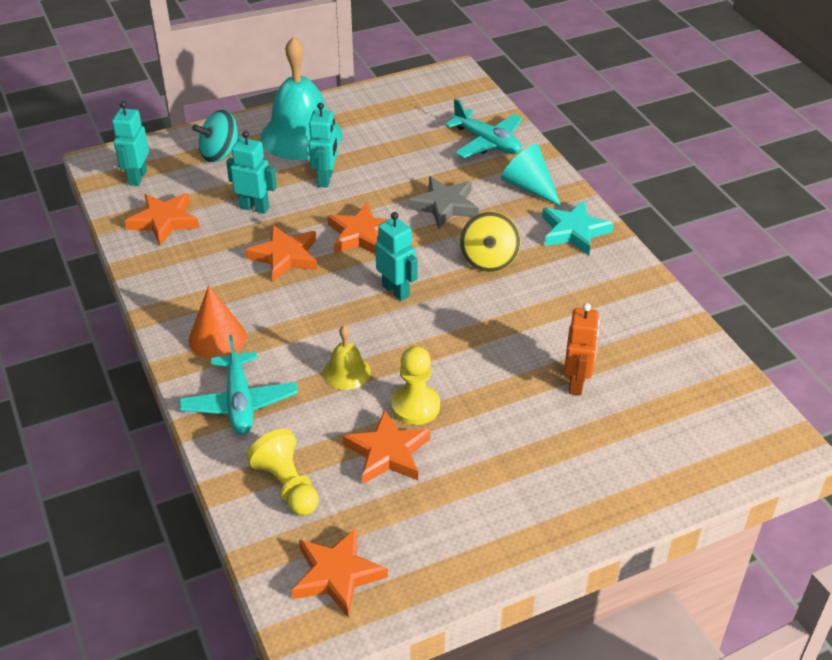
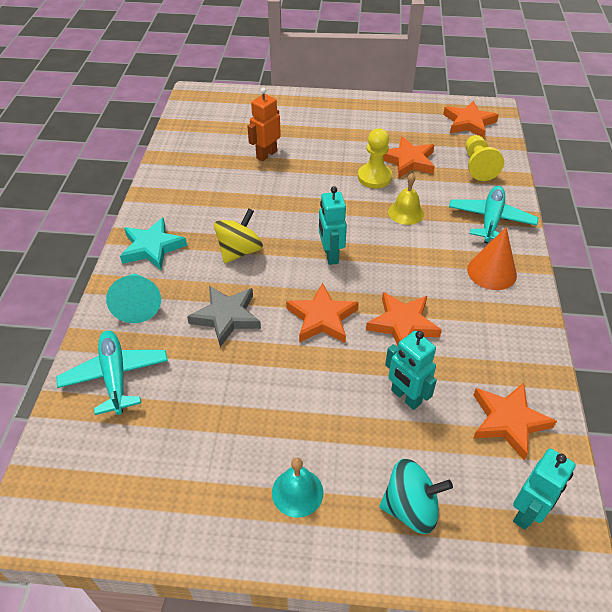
camera: 150 degrees left, 5 degrees up
turquoise bell [260,37,342,160] -> turquoise bell [272,458,324,518], size x0.47
turquoise robot [309,103,338,188] -> none

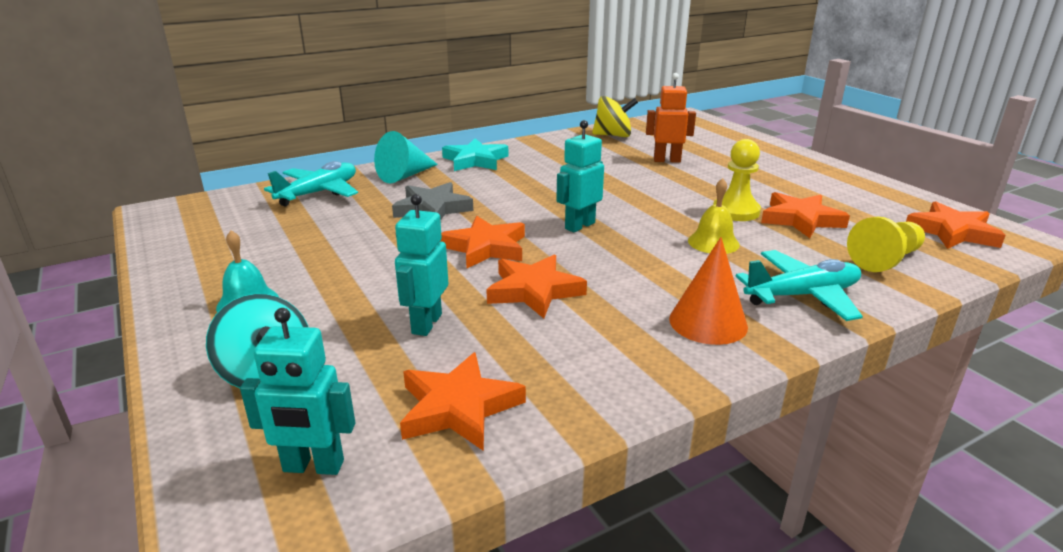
camera: 55 degrees right, 20 degrees down
yellow spinning top [214,208,263,263] -> yellow spinning top moved to [592,96,638,137]

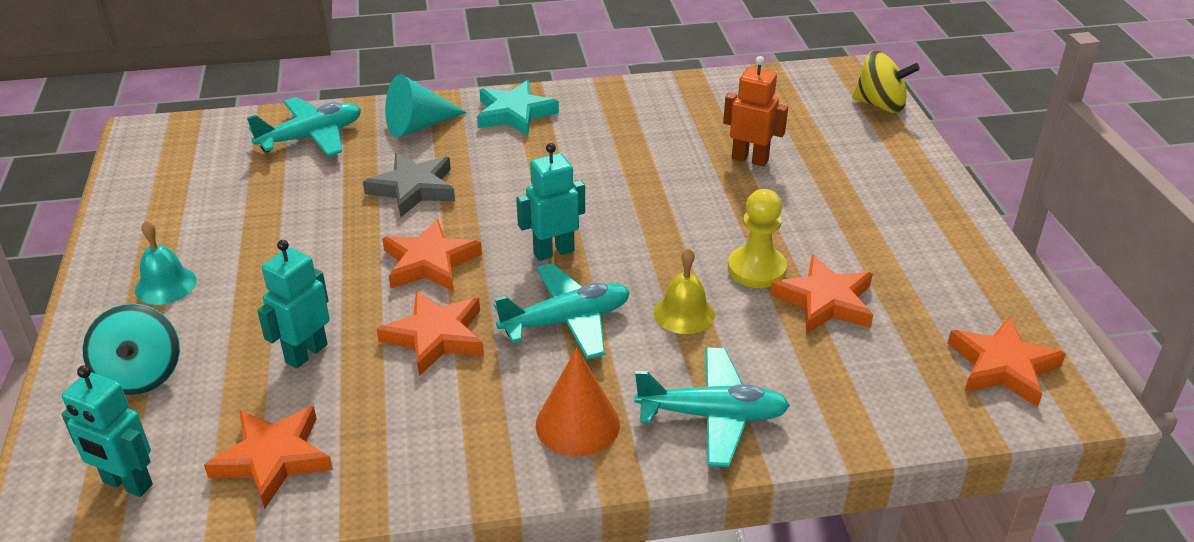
camera: 20 degrees right, 10 degrees up
yellow spinning top [592,96,638,137] -> yellow spinning top moved to [852,51,920,113]
yellow pawn [847,217,925,272] -> none
none -> turquoise plane [494,263,630,359]

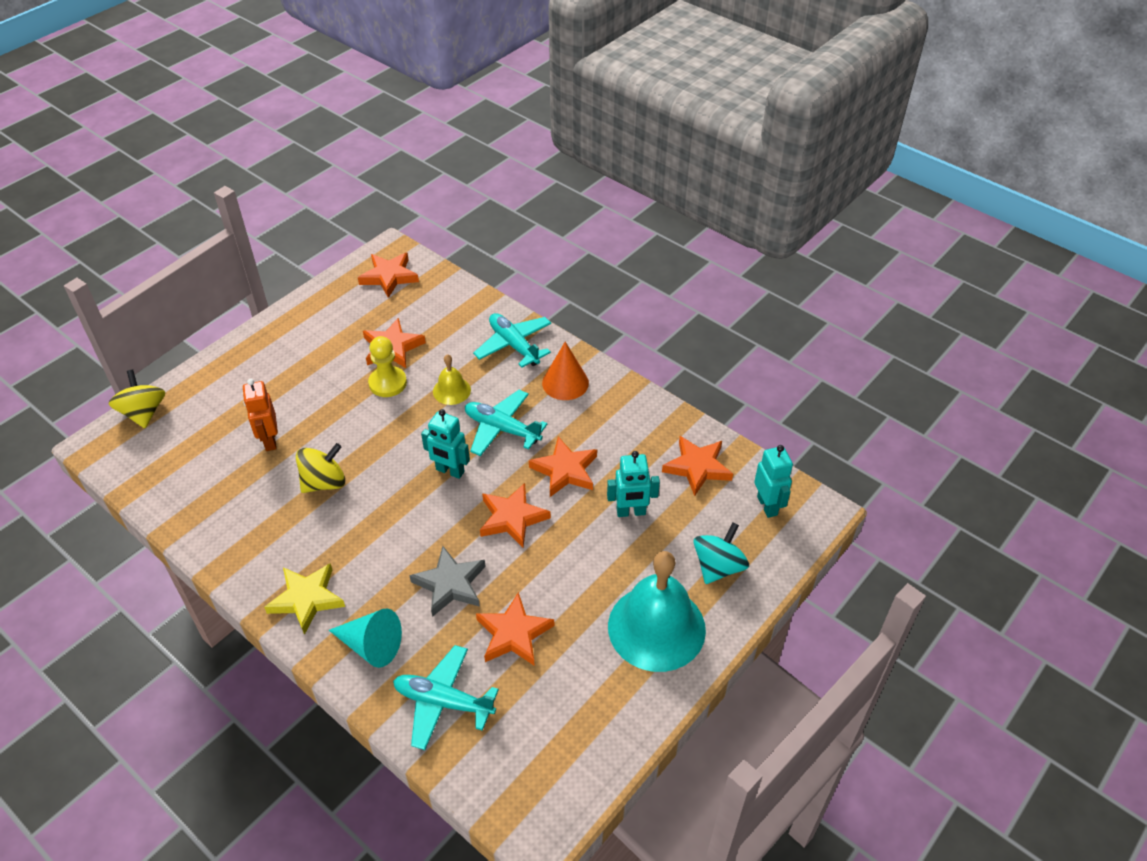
camera: 130 degrees left, 10 degrees up
turquoise bell [135,220,197,305] -> turquoise bell [608,551,706,672], size x2.14
turquoise star [477,80,559,136] -> yellow star [264,563,345,635]
none -> yellow spinning top [296,443,345,493]
none -> orange star [476,592,554,666]

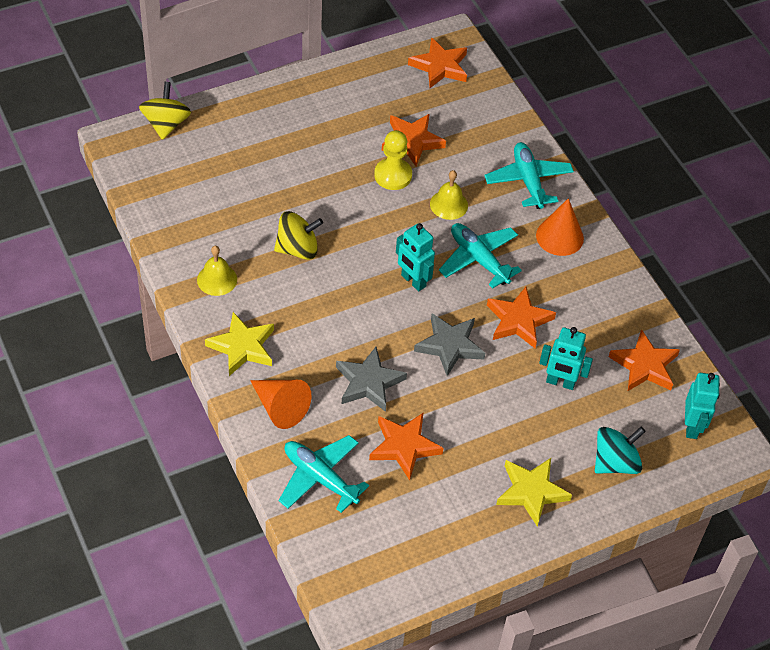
camera: 20 degrees right, 5 degrees up
orange robot [243,379,278,451] -> none
turquoise cone [329,609,402,668] -> orange cone [250,380,312,429]
orange star [480,483,551,548] -> grey star [414,313,485,376]
turquoise bell [608,551,706,672] -> yellow star [496,458,572,527]
none -> yellow bell [197,246,237,296]

